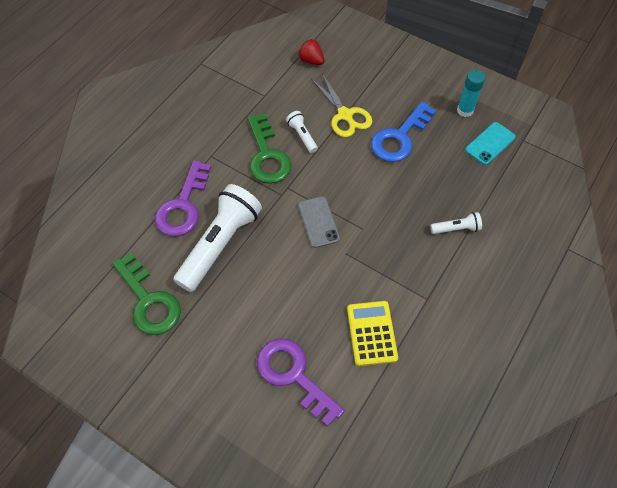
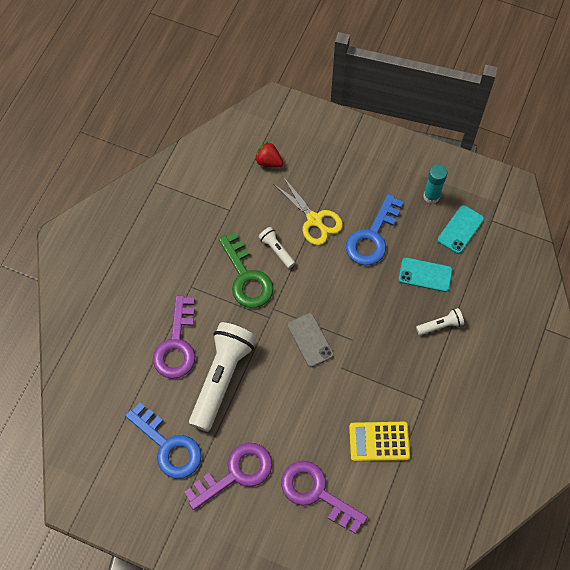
camera: 10 degrees left, 5 degrees up
green key [113,253,181,335] -> blue key [125,403,202,479]
yellow calculator [347,301,398,366] -> yellow calculator turned 75 degrees counterclockwise [349,422,410,462]
none -> purple key [184,443,272,510]
none -> turquoise phone [399,258,453,292]

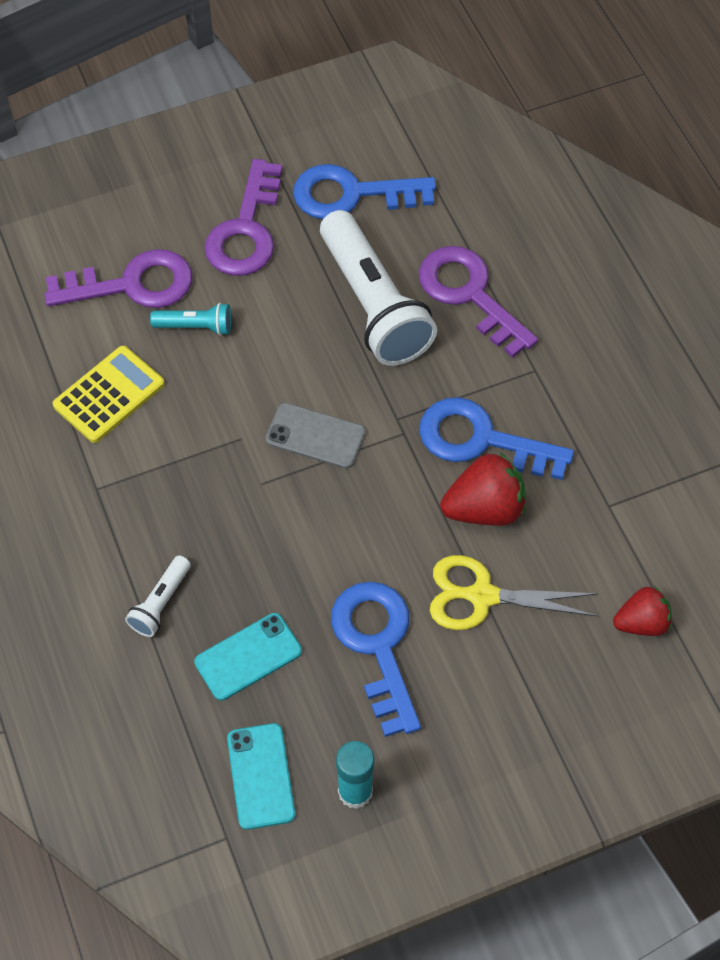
camera: 135 degrees right, 5 degrees down
green key [219,232,273,308] -> blue key [419,397,574,480]
white flashlight [258,227,295,268] -> red strawberry [440,453,526,526]
none -> turquoise flashlight [150,303,231,336]

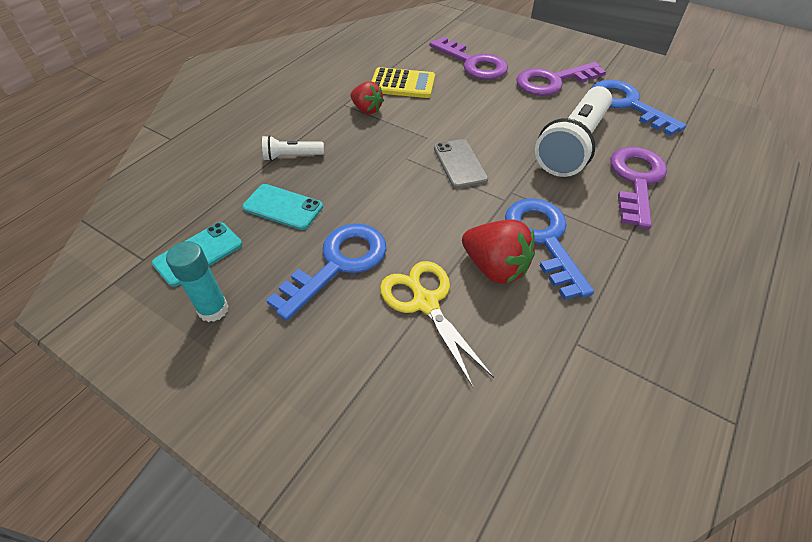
camera: 55 degrees right, 10 degrees down
turquoise flashlight [150,303,231,336] -> none
red strawberry [613,586,672,636] -> red strawberry moved to [350,81,384,114]

